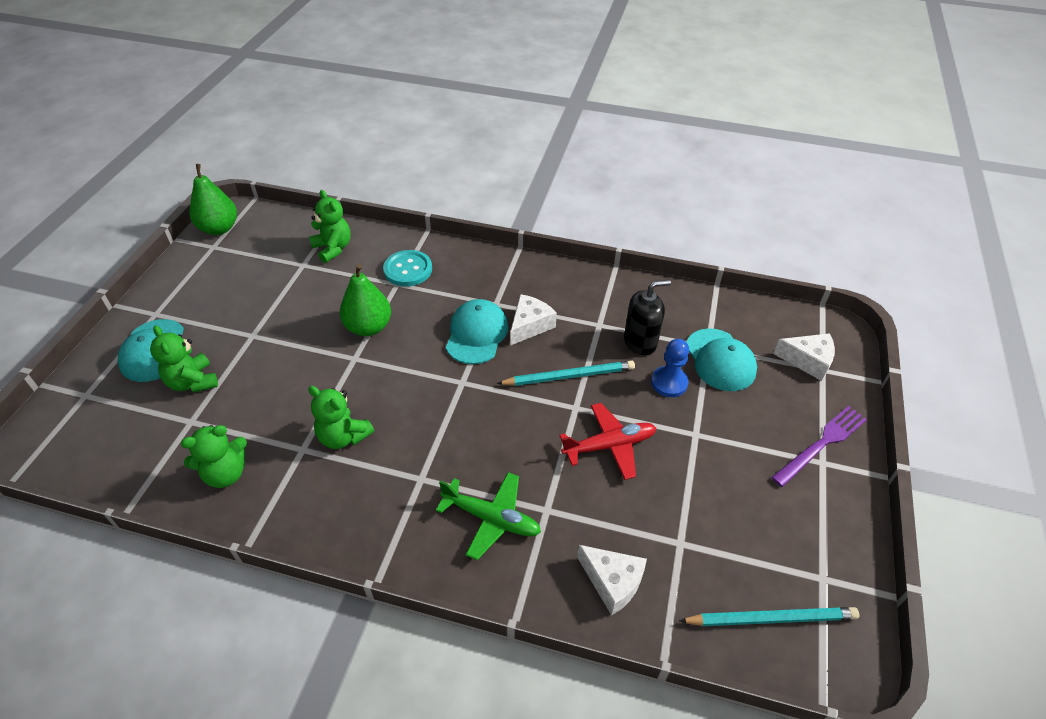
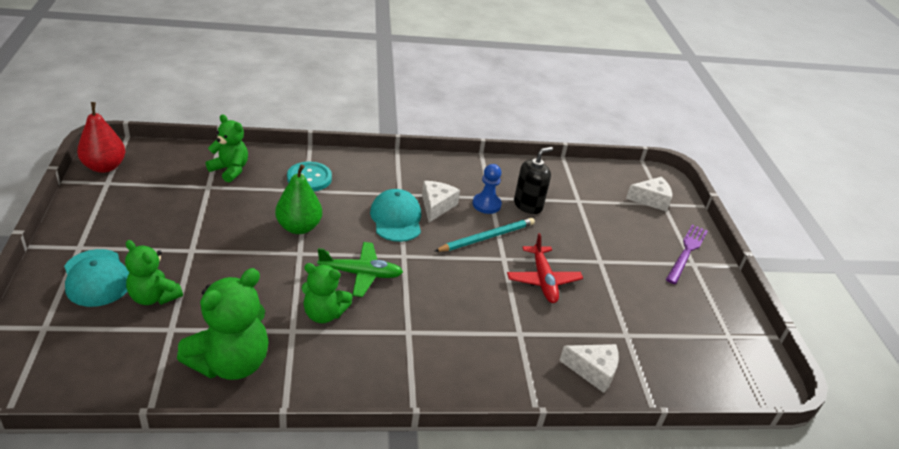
camera: 25 degrees left, 10 degrees down
green teddy bear [181,425,247,488] -> green teddy bear [177,268,269,380], size x1.60
green pear [190,164,237,235] -> red pear [77,102,126,173]
green plane [436,472,541,560] -> green plane moved to [317,242,403,297]
red plane [559,403,656,480] -> red plane turned 120 degrees clockwise [507,233,583,303]
blue pawn [651,339,689,397] -> blue pawn moved to [473,164,502,214]
turquoise pencil [679,607,859,626] -> none
turquoise cap [686,328,757,391] -> none

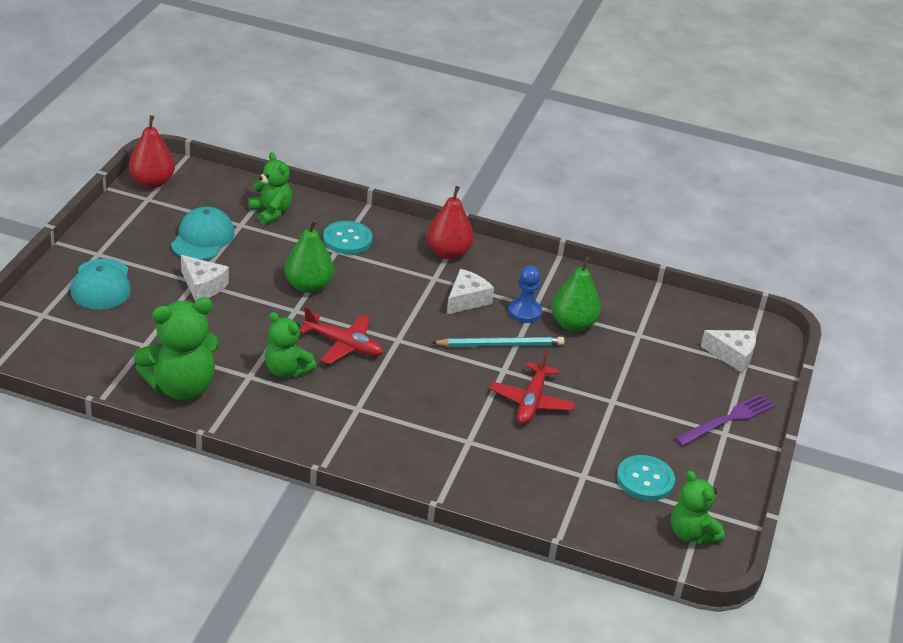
camera: 25 degrees right, 0 degrees up
green teddy bear [125,240,183,305] -> green teddy bear moved to [671,470,724,545]
green plane [317,242,403,297] -> red plane [300,307,383,364]
turquoise cap [370,189,421,242] -> turquoise cap moved to [171,207,235,260]
black soap dispenser [514,147,553,214] -> green pear [551,257,601,332]
white cheese [559,344,619,393] -> white cheese moved to [181,255,229,302]
none -> red pear [427,186,474,260]
none -> turquoise button [617,455,675,501]

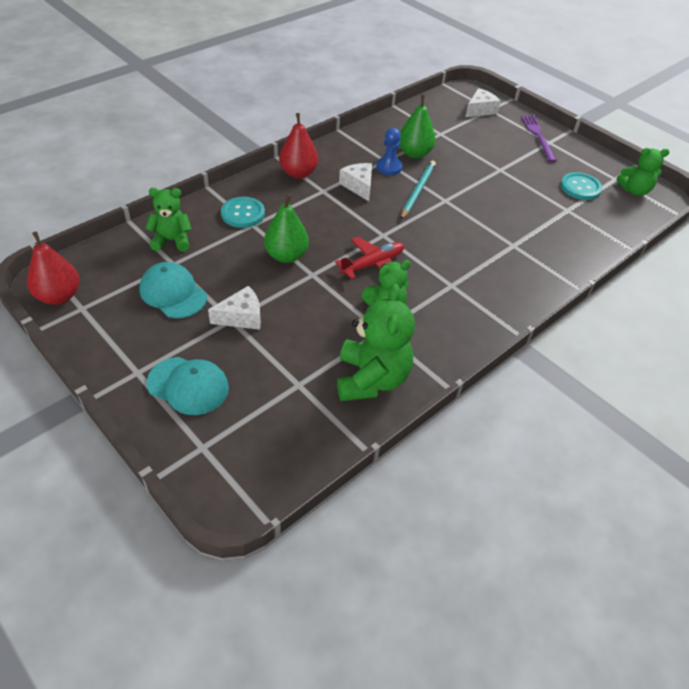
camera: 60 degrees left, 10 degrees up
red plane [490,351,575,424] -> none

